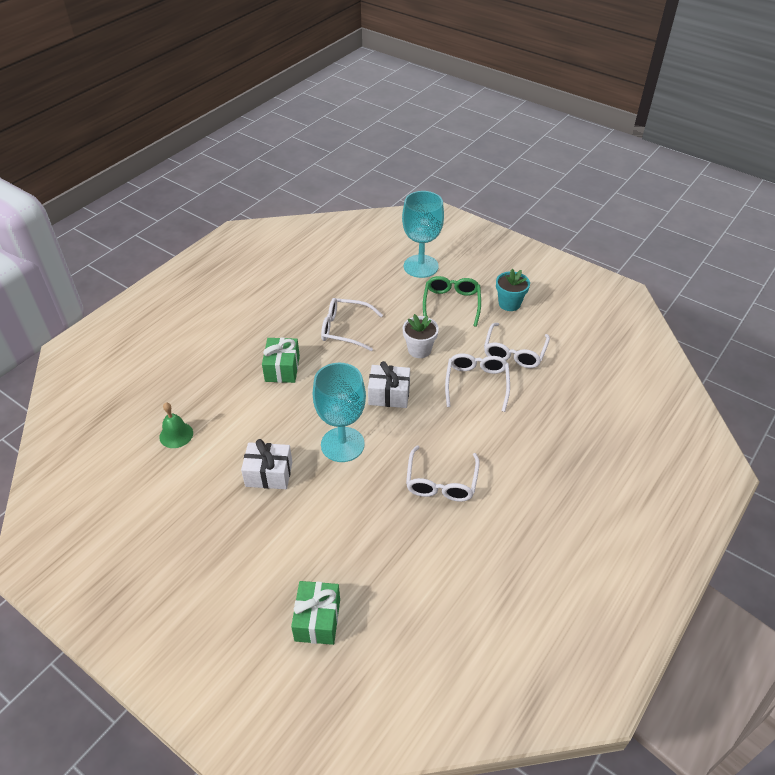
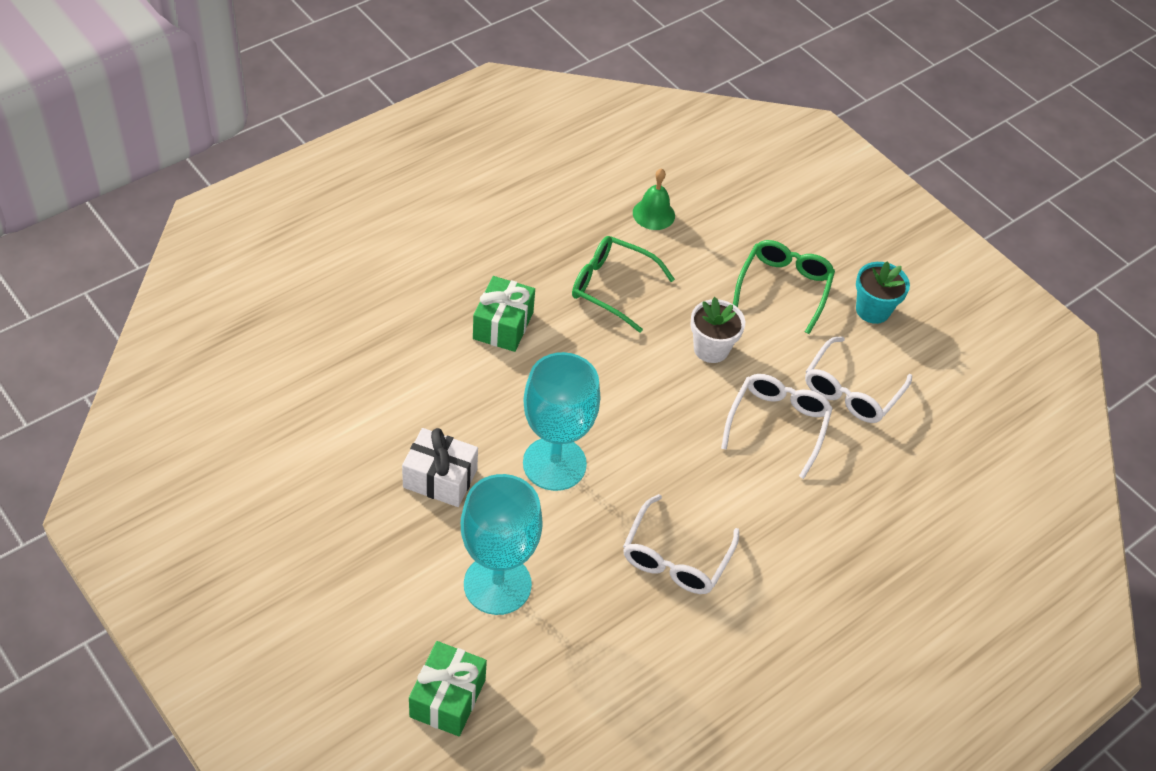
camera: 10 degrees right, 5 degrees up
green bell [159,402,193,448] -> green bell moved to [633,168,675,230]
white glasses [321,298,383,351] -> green glasses [572,236,675,333]
white gift [368,361,410,408] -> none
turquoise goblet [402,191,444,278] -> turquoise goblet moved to [461,474,543,615]

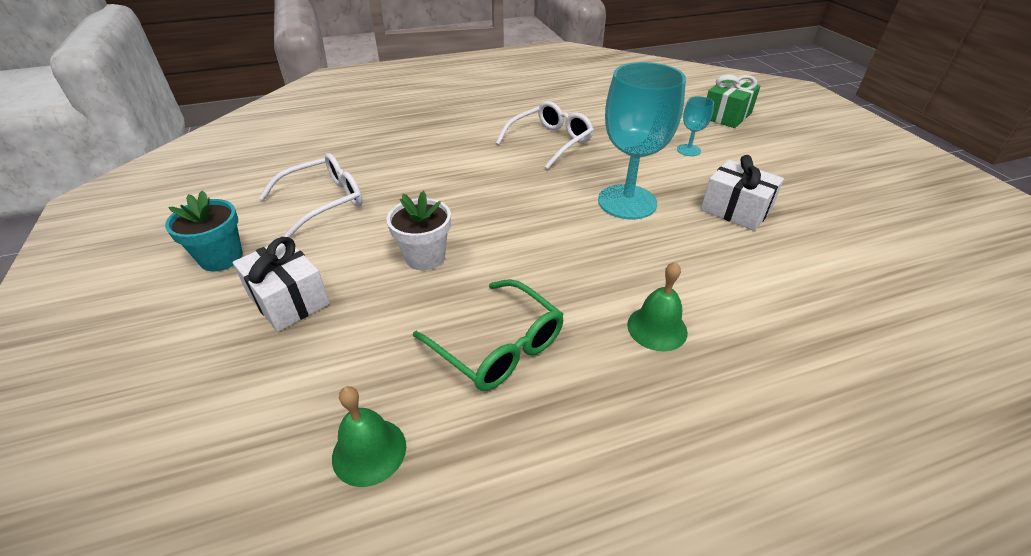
camera: 155 degrees left, 10 degrees down
turquoise goblet [461,474,543,615] -> turquoise goblet [677,96,714,156], size x0.46
green gift [473,276,535,352] -> green bell [627,262,688,352]
white glasses [721,374,833,479] -> none
green glasses [733,240,835,334] -> white gift [232,237,330,332]

